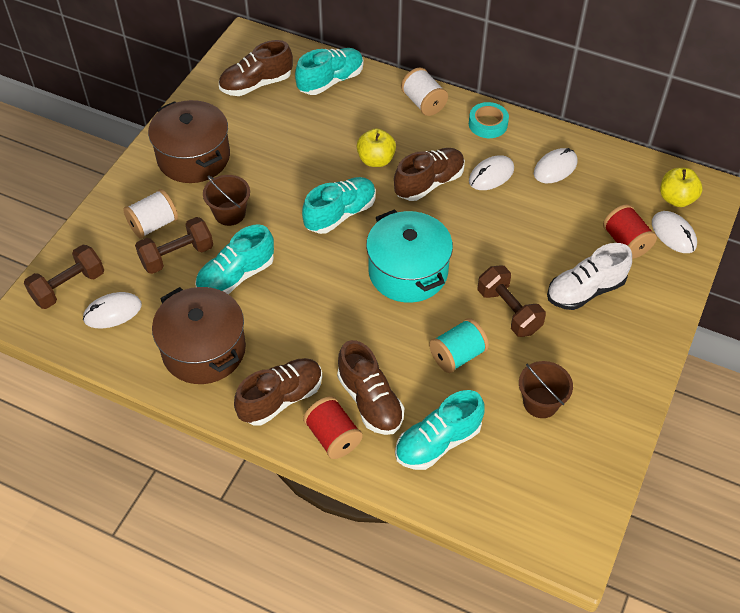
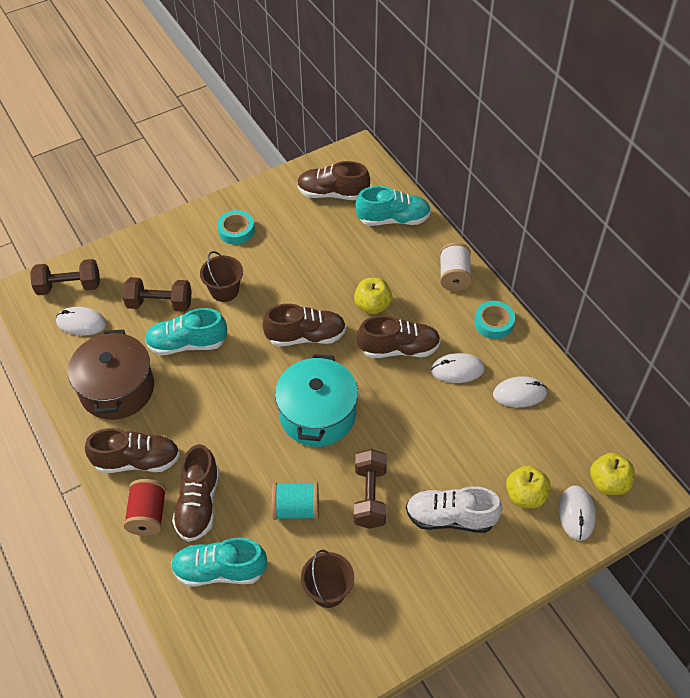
camera: 35 degrees right, 0 degrees up
white spool [123,189,178,239] -> none
brown pot [148,100,230,183] -> turquoise tape [217,210,255,245]
turquoise shoe [302,177,376,234] -> brown shoe [262,304,346,346]
red spool [603,204,657,259] -> yellow apple [506,465,550,508]

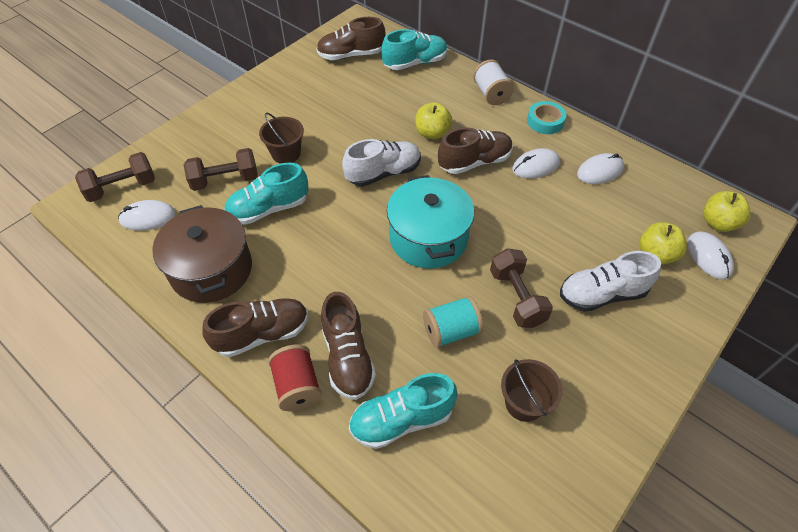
camera: 20 degrees left, 0 degrees up
turquoise tape [217,210,255,245] -> none
brown shoe [262,304,346,346] -> white shoe [342,139,421,187]

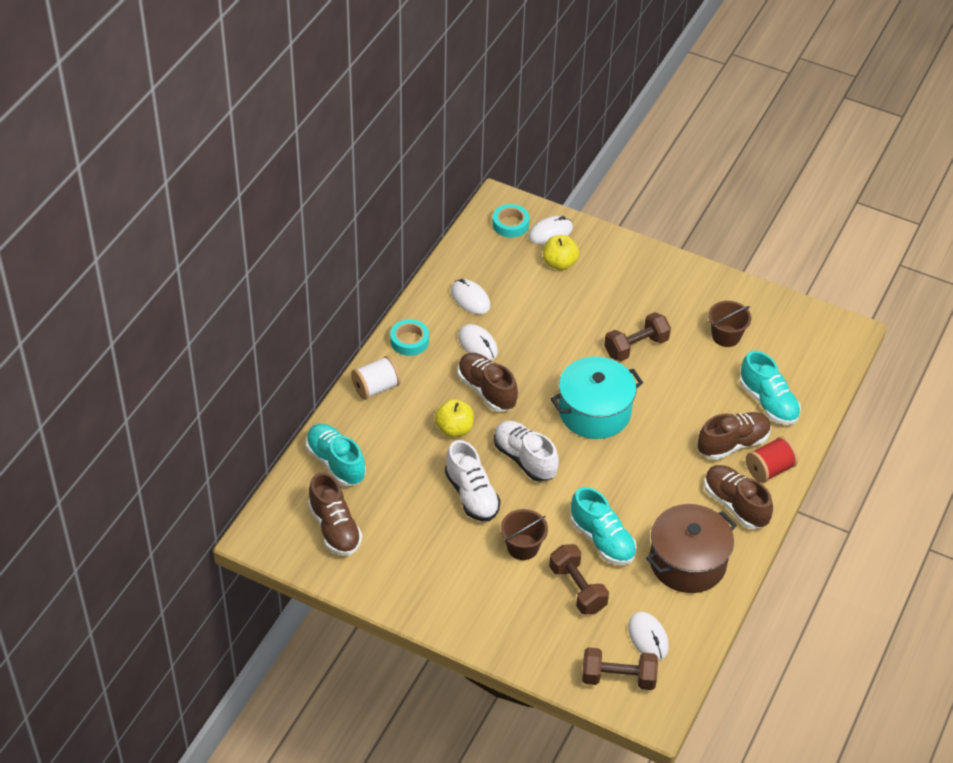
camera: 105 degrees left, 5 degrees down
brown dumbbell [75,152,155,202] -> brown dumbbell turned 45 degrees counterclockwise [582,647,658,690]
turquoise spool [423,296,483,348] -> none
white shoe [560,251,661,312] -> white shoe moved to [445,440,501,521]
yellow apple [703,191,751,232] -> turquoise tape [492,204,529,238]

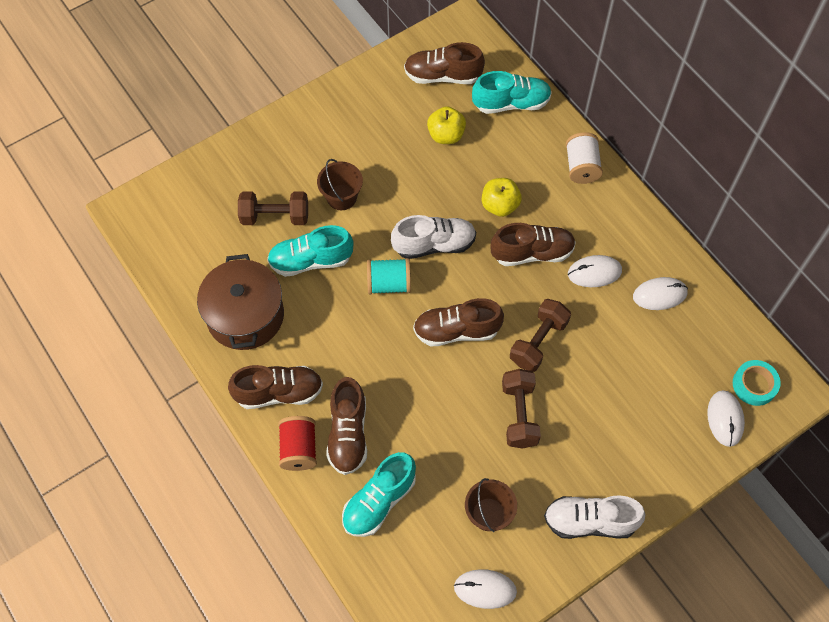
camera: 120 degrees right, 15 degrees up
turquoise tape [390,319,429,356] -> none
white shoe [445,440,501,521] -> white shoe moved to [544,495,646,539]
yellow apple [543,235,579,270] -> yellow apple moved to [427,106,466,144]
turquoise pot [551,357,643,439] -> brown shoe [413,298,504,346]
brown dumbbell [582,647,658,690] -> brown dumbbell moved to [510,299,571,372]
white mouse [628,612,669,660] -> white mouse moved to [454,569,517,609]
turquoise shoe [740,351,801,425] -> turquoise shoe turned 45 degrees counterclockwise [342,452,416,537]
none -> turquoise spool [367,258,411,294]

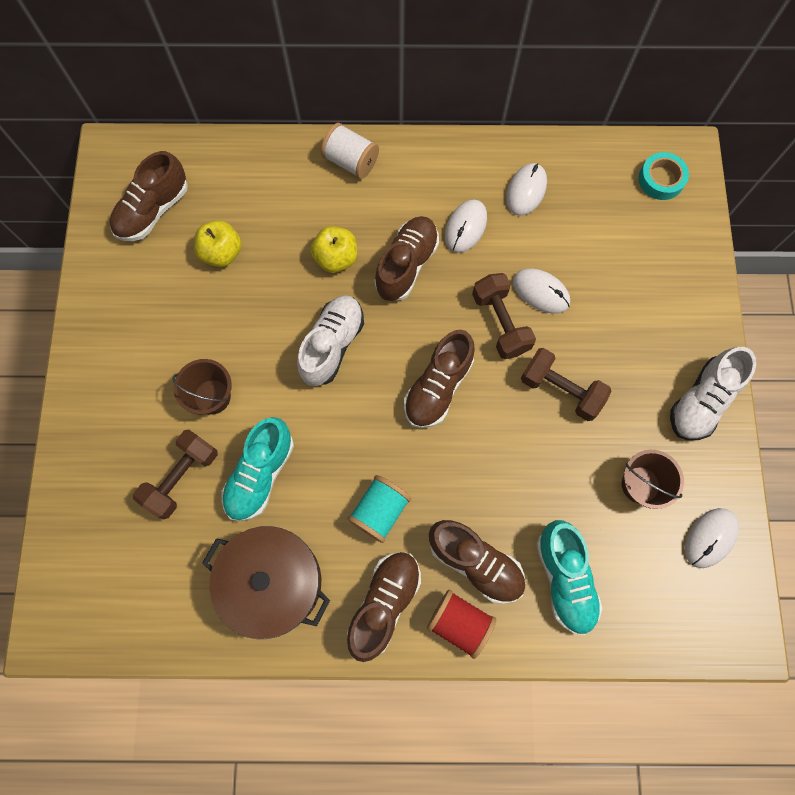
camera: 55 degrees left, 10 degrees up
turquoise spool [367,258,411,294] -> turquoise spool moved to [347,475,411,543]
turquoise shoe [472,71,552,114] -> none
white mouse [707,390,745,447] -> white mouse moved to [513,268,570,314]

